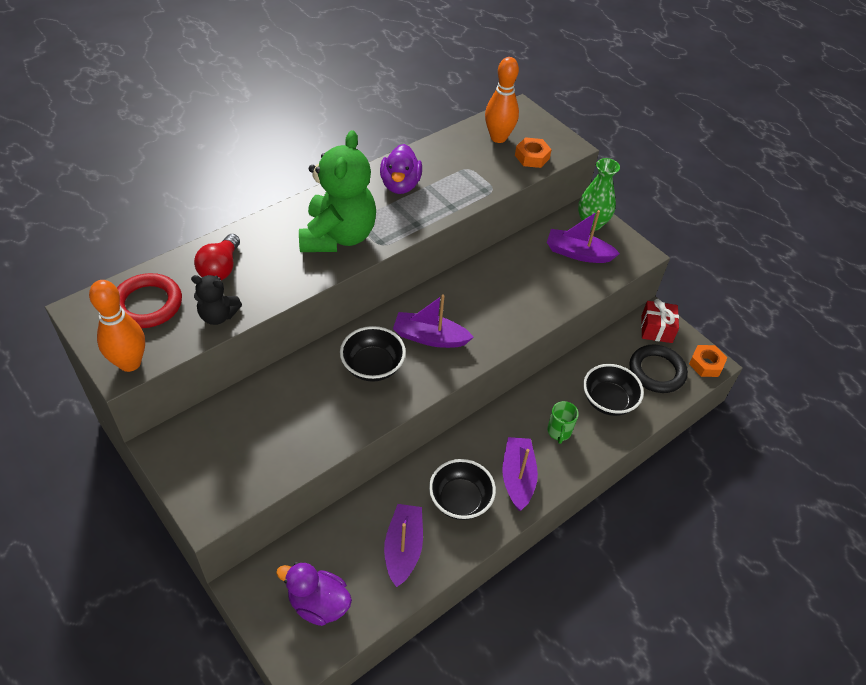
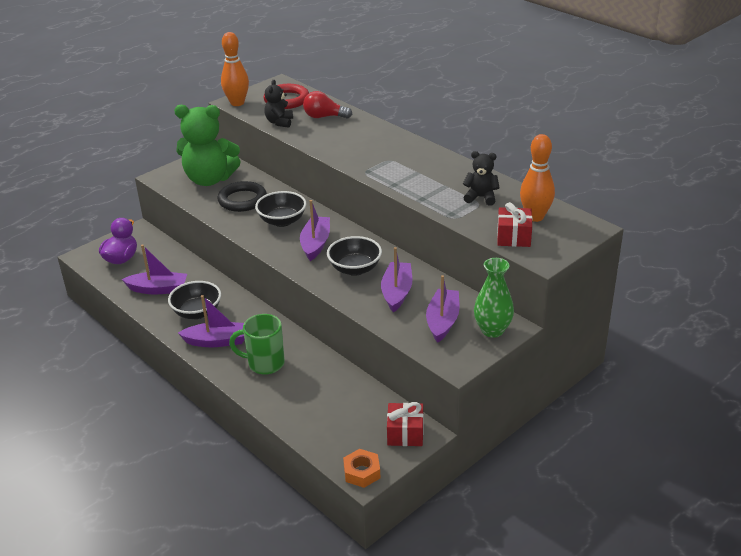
camera: 90 degrees right, 15 degrees down
green teddy bear [299,130,376,252] -> green teddy bear moved to [174,105,241,186]
purple duck [380,144,422,194] -> none
orange nut [515,137,552,168] -> red gift [497,202,532,247]
green mug [547,401,579,444] -> green mug [229,314,285,375], size x1.58
black bowl [583,364,644,416] -> black bowl moved to [327,236,382,276]
black ring [629,345,688,393] -> black ring moved to [217,181,267,212]
none -> purple boat [381,247,413,313]
none -> black teddy bear [463,151,499,206]

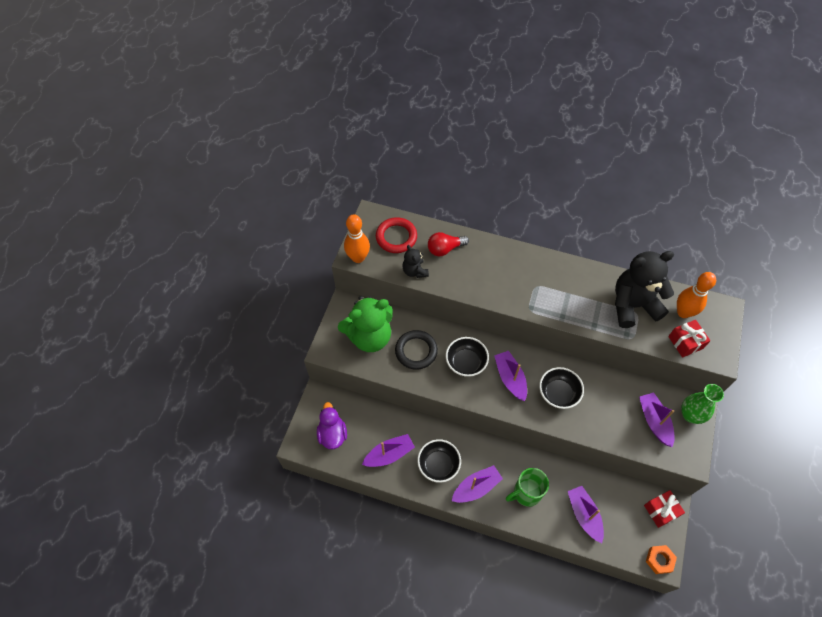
camera: 30 degrees left, 25 degrees up
purple boat [381,247,413,313] -> purple boat moved to [568,486,604,543]
black teddy bear [463,151,499,206] -> black teddy bear [615,251,674,328], size x2.03

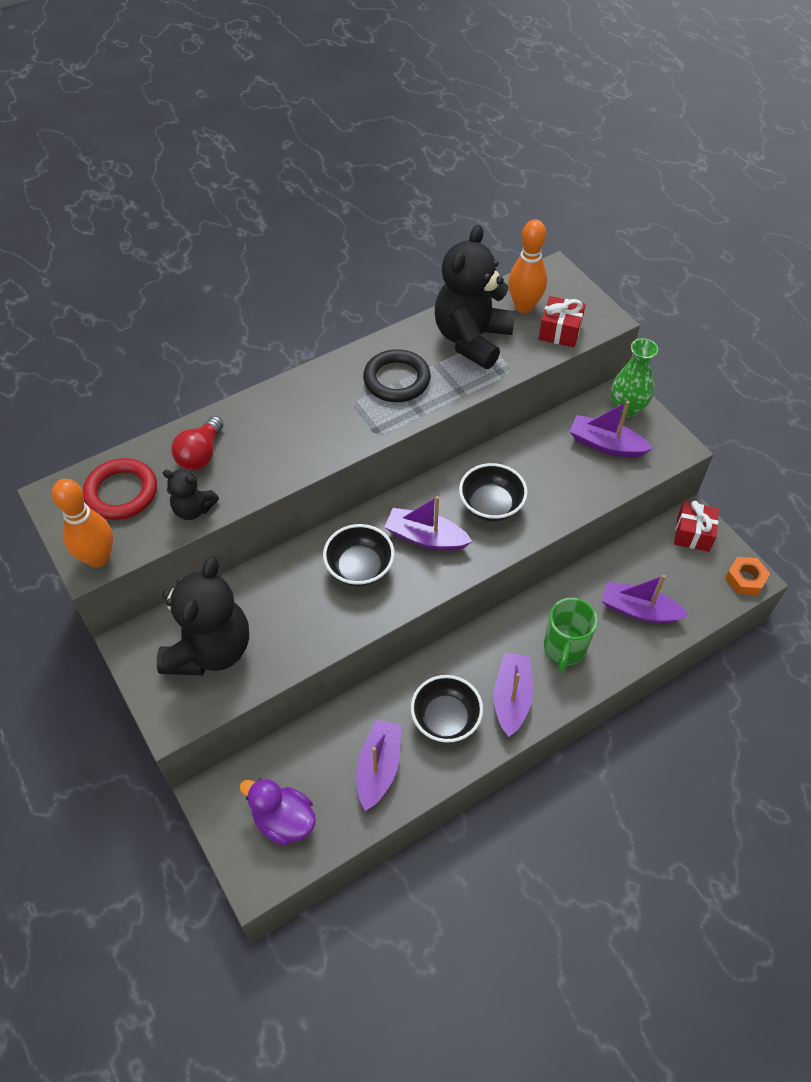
camera: 50 degrees left, 5 degrees down
green teddy bear [338,296,393,352] -> black teddy bear [157,556,249,675]
black ring [395,330,438,370] -> black ring moved to [363,349,431,402]

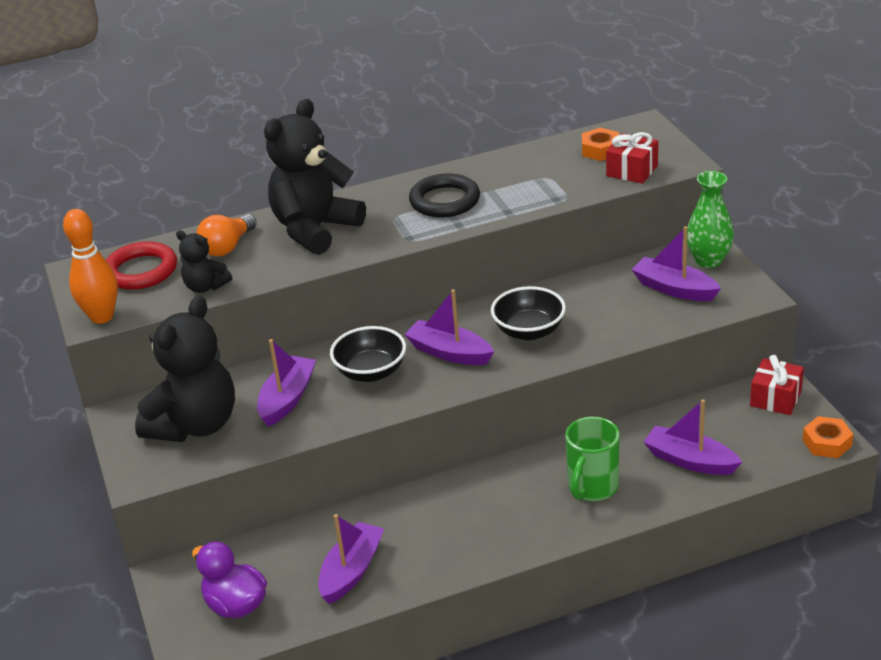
camera: 15 degrees right, 20 degrees down
red light bulb [171,416,223,470] -> orange light bulb [196,214,257,256]
black bowl [411,675,483,743] -> none
black teddy bear [435,225,515,369] -> black teddy bear moved to [264,99,366,255]
purple boat [494,653,533,737] -> purple boat moved to [257,339,316,427]
orange bowling pin [508,219,547,313] -> orange nut [582,128,619,161]

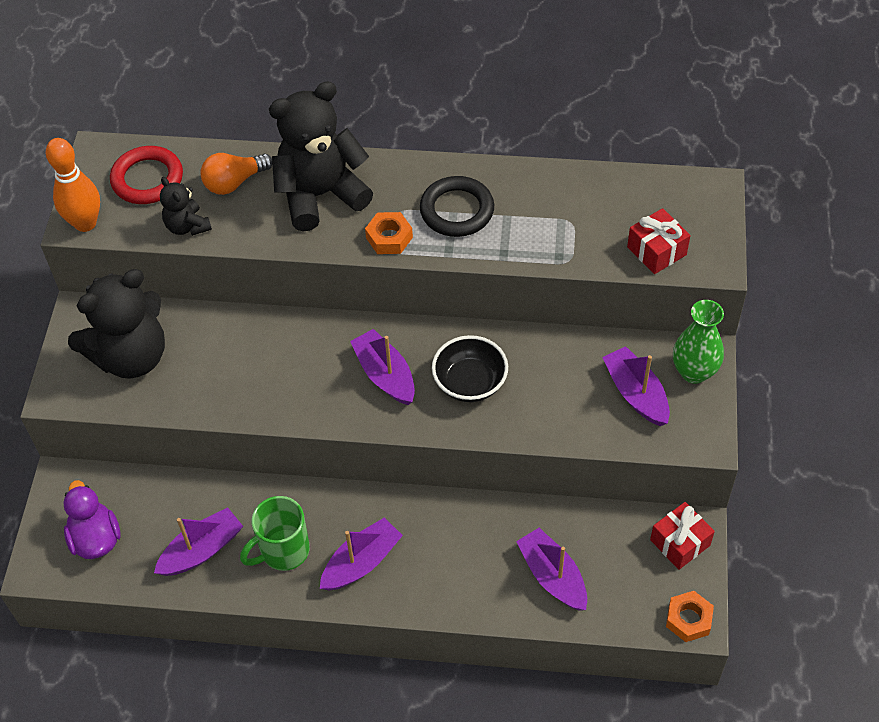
camera: 25 degrees right, 20 degrees up
purple boat [257,339,316,427] -> purple boat moved to [320,518,403,590]
black bowl [330,326,406,382] -> none
green mug [565,417,620,501] -> green mug moved to [240,496,310,571]
orange nut [582,128,619,161] -> orange nut moved to [365,212,413,254]

